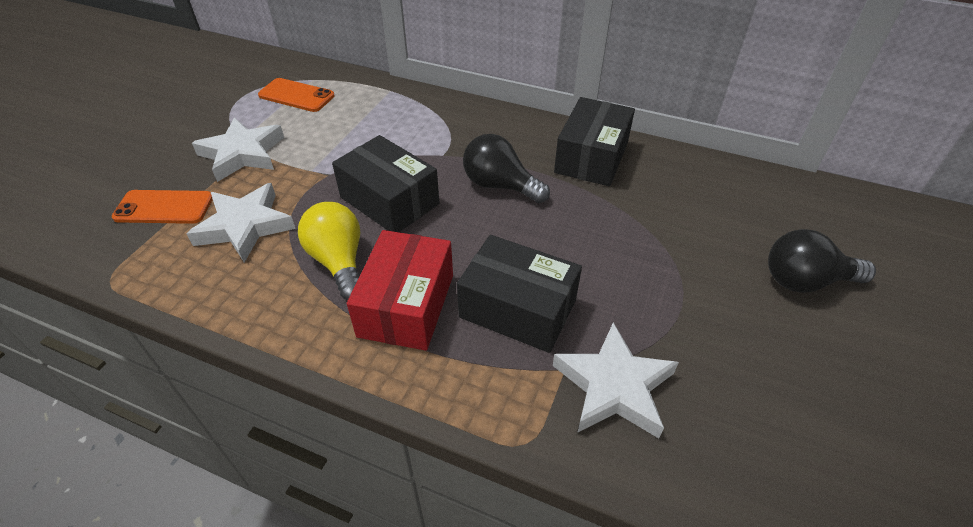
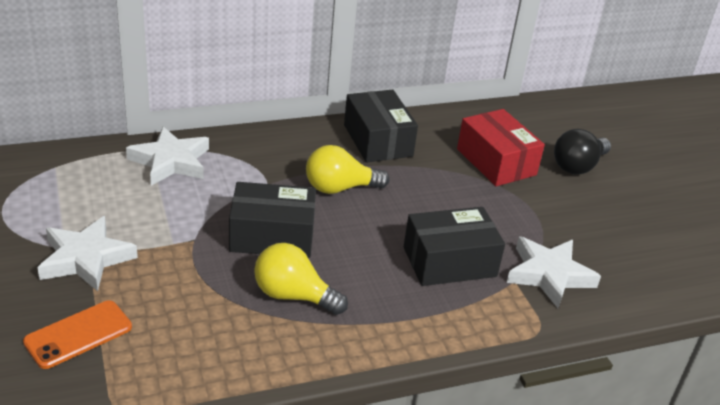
camera: 45 degrees left, 10 degrees down
white star [186,183,296,263] -> white star moved to [126,126,209,186]
orange phone [258,78,335,112] -> none
red box [347,230,453,351] -> red box moved to [457,109,545,186]
black light bulb [463,134,550,203] -> yellow light bulb [306,145,390,194]

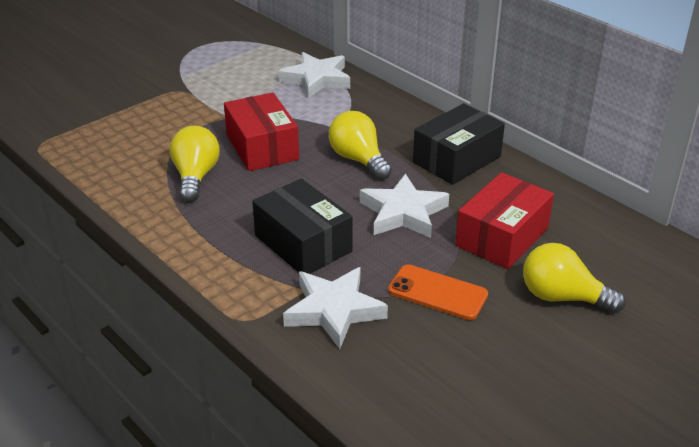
camera: 70 degrees right, 0 degrees up
orange phone [23,300,132,369] -> orange phone moved to [388,264,488,320]
white star [37,216,138,291] -> white star moved to [360,174,449,238]
black box [229,182,316,258] -> red box [224,92,299,171]
black light bulb [554,129,611,175] -> yellow light bulb [523,243,626,313]

